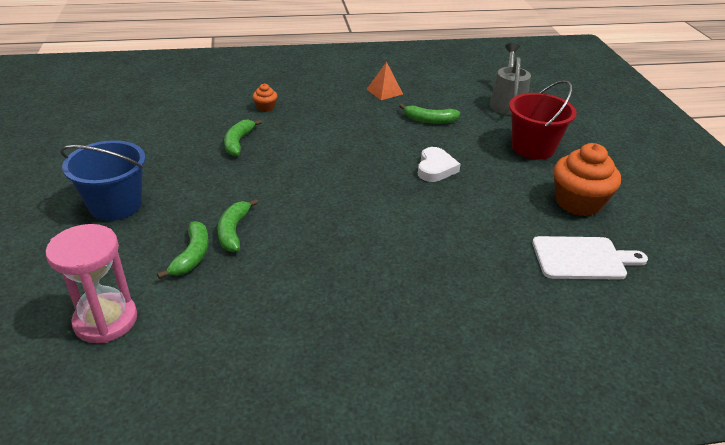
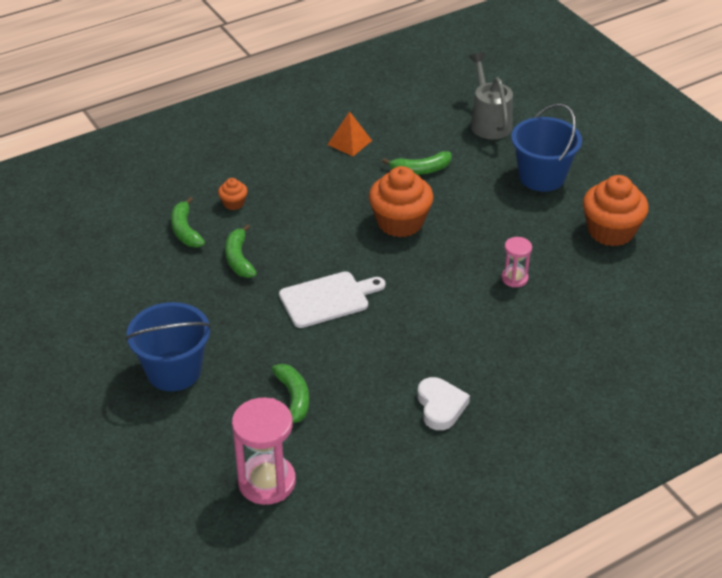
camera: 20 degrees left, 5 degrees up
green banana [217,199,258,252] -> green banana moved to [171,197,205,247]
white heart [418,147,460,182] -> white heart moved to [418,377,470,430]
red bucket [509,80,577,160] -> blue bucket [511,104,582,192]
white cutting board [532,236,648,280] -> white cutting board moved to [279,271,386,328]
none -> orange cupcake [369,166,433,237]
none -> pink hourglass [502,237,532,287]

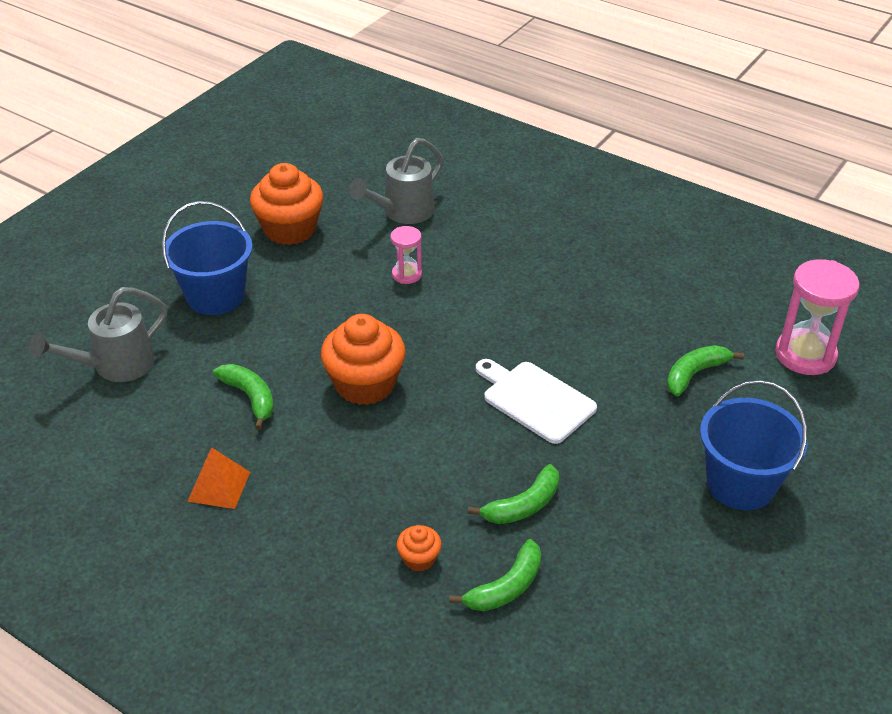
camera: 115 degrees left, 0 degrees up
white heart [418,377,470,430] -> none
none -> grey watering can [349,138,443,224]

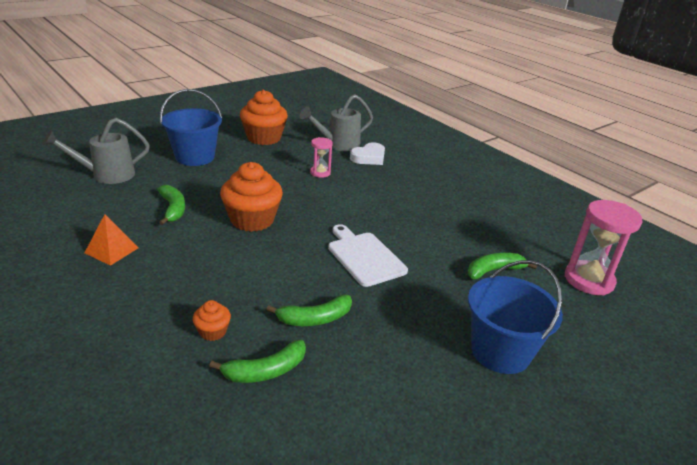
camera: 15 degrees right, 10 degrees down
none -> white heart [350,143,385,165]

